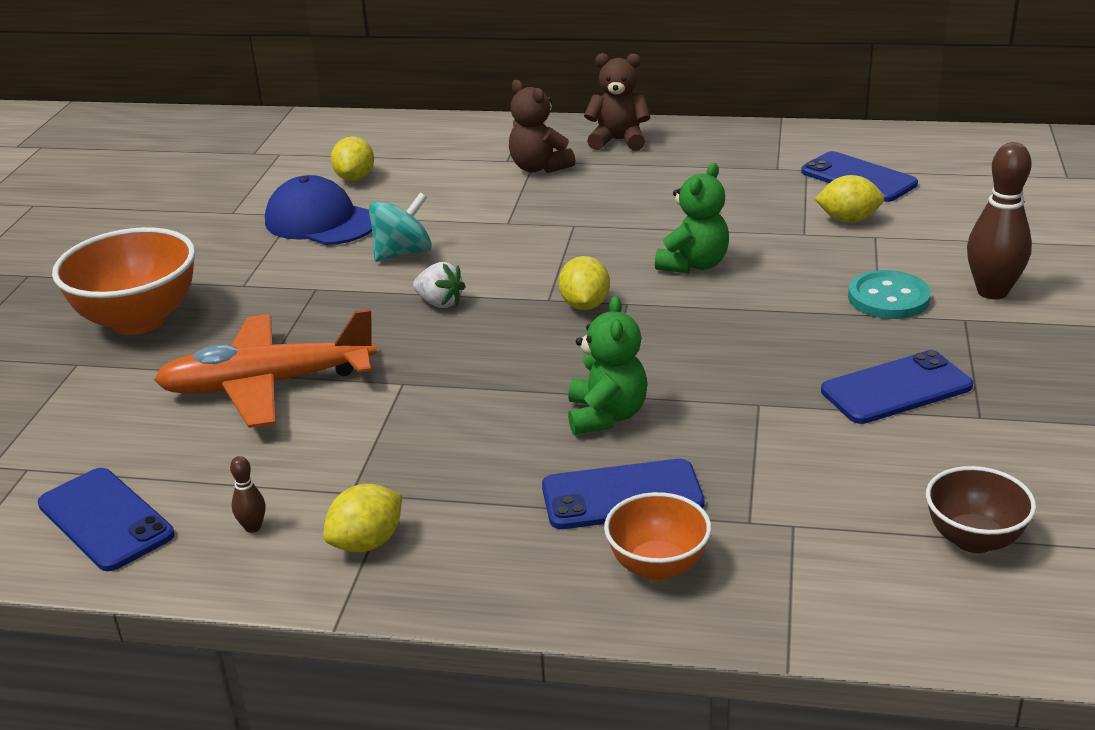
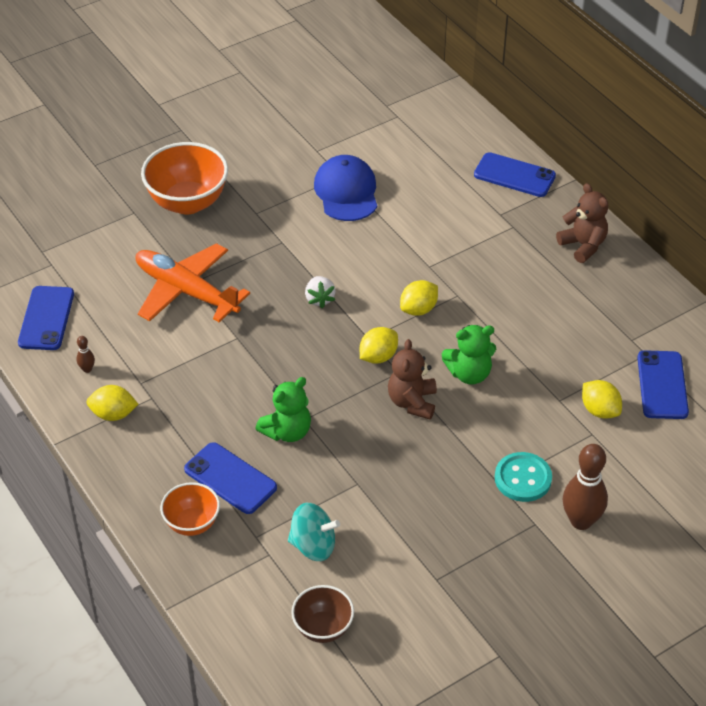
camera: 45 degrees right, 15 degrees up
yellow lemon [331,136,374,181] -> yellow lemon moved to [400,280,438,316]
turquoise spinning top [369,192,432,262] -> turquoise spinning top moved to [288,503,340,561]
brown teddy bear [509,80,576,173] -> brown teddy bear moved to [388,339,437,420]
blue phone [821,350,973,424] -> blue phone moved to [474,152,556,197]

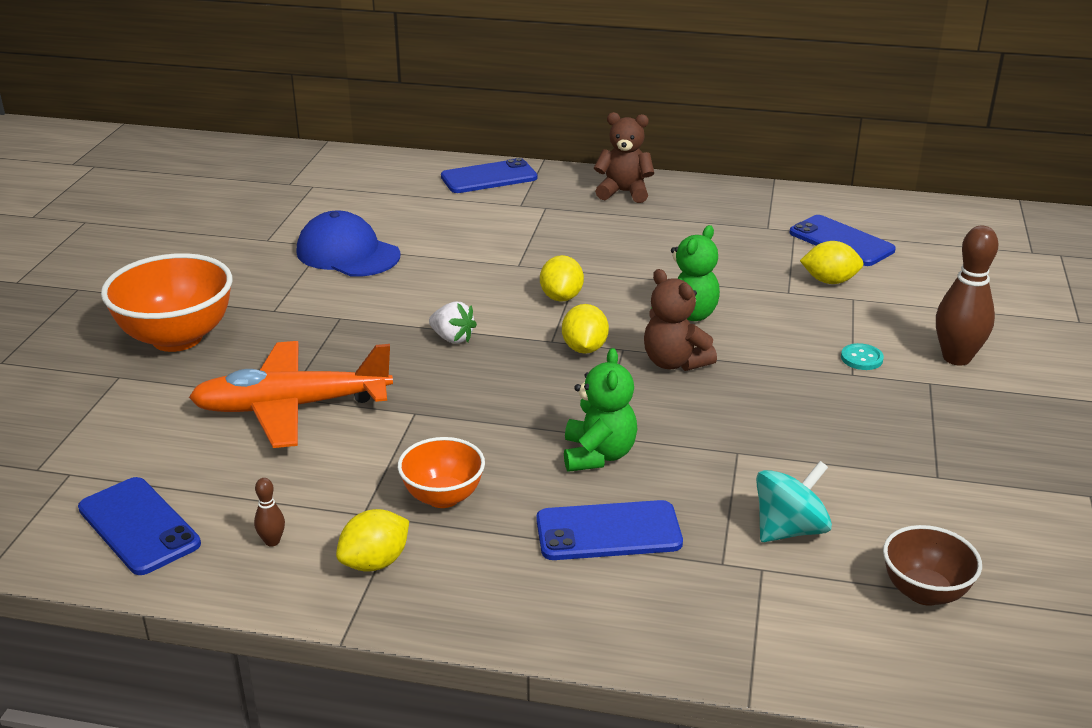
camera: 45 degrees left, 15 degrees down
orange bowl [160,482,220,536] -> orange bowl moved to [398,437,485,508]
turquoise button [495,452,552,502] -> turquoise button [841,343,884,370], size x0.57

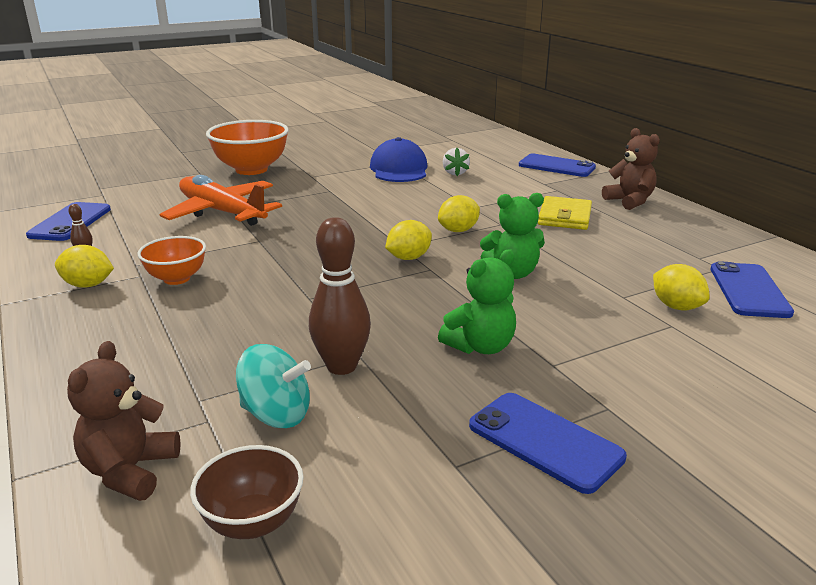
camera: 50 degrees right, 5 degrees down
white strawberry [429,301,477,344] -> white strawberry moved to [443,148,470,176]
blue phone [536,500,683,560] -> blue phone moved to [469,393,627,494]
green teddy bear [564,348,637,472] -> green teddy bear moved to [438,249,516,354]
brown teddy bear [644,269,717,371] -> brown teddy bear moved to [67,341,181,501]
turquoise button [841,343,884,370] -> none
brown bowling pin [936,226,998,366] -> brown bowling pin moved to [309,217,371,375]
none -> yellow wallet [538,196,592,230]

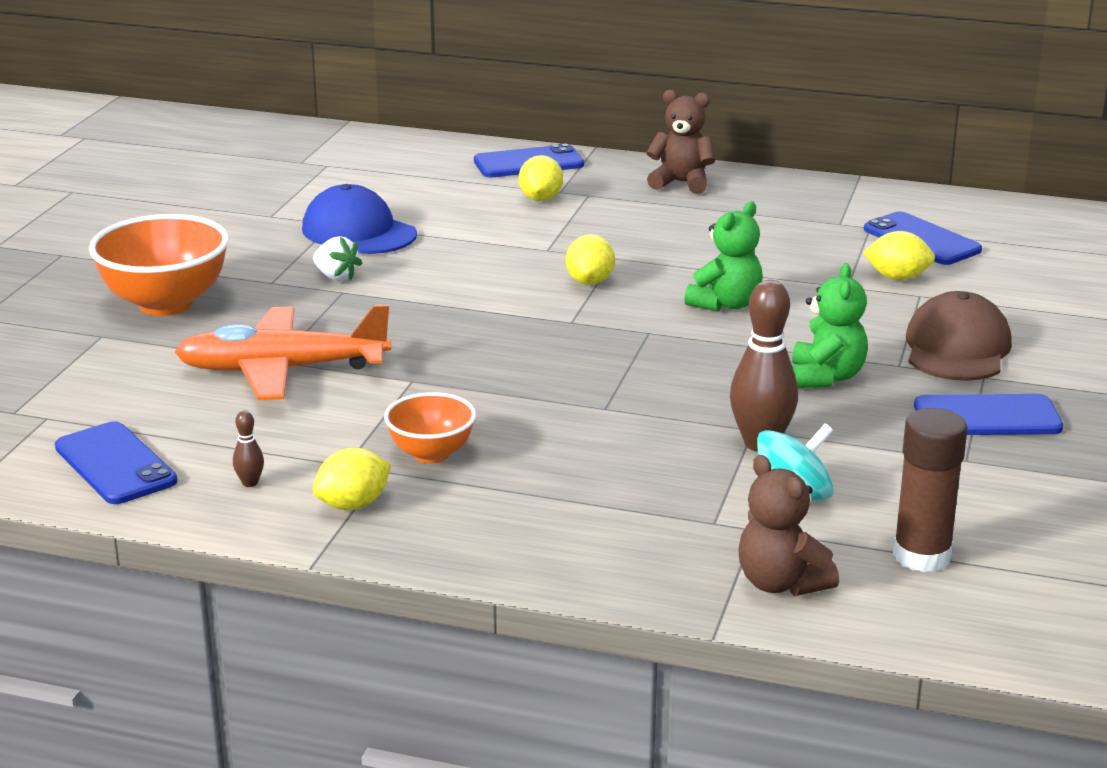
camera: 45 degrees left, 0 degrees up
brown bowl [190,445,304,539] -> brown glue stick [893,408,968,572]
yellow lemon [385,220,432,260] -> yellow lemon moved to [519,155,563,201]
white strawberry [443,148,470,176] -> white strawberry moved to [313,236,362,281]
yellow wallet [538,196,592,230] -> none
none -> brown cap [906,291,1012,381]

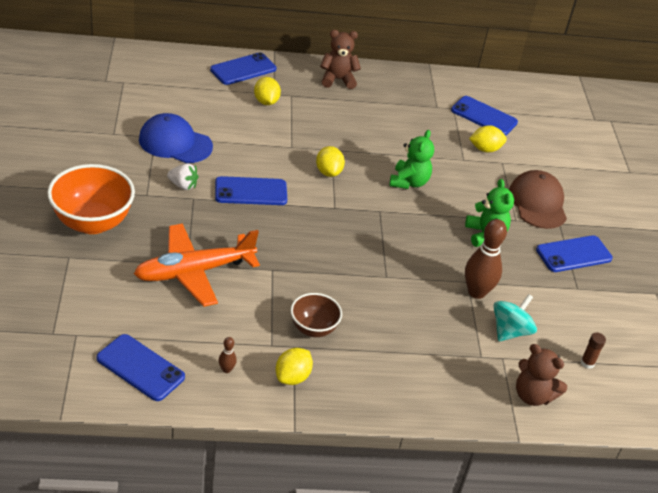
camera: 25 degrees left, 15 degrees up
orange bowl [384,392,476,463] -> brown bowl [291,293,342,337]
brown glue stick [893,408,968,572] -> brown glue stick [580,332,606,369], size x0.49
none -> blue phone [215,176,287,205]

